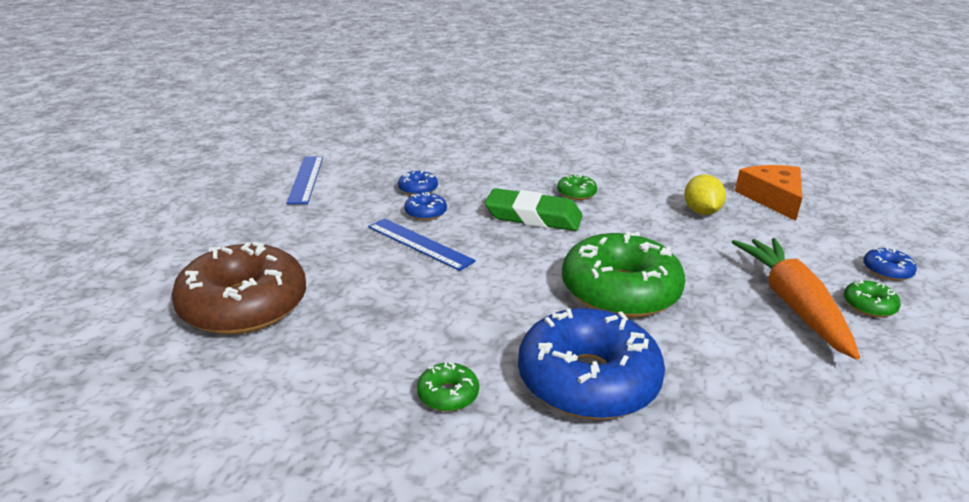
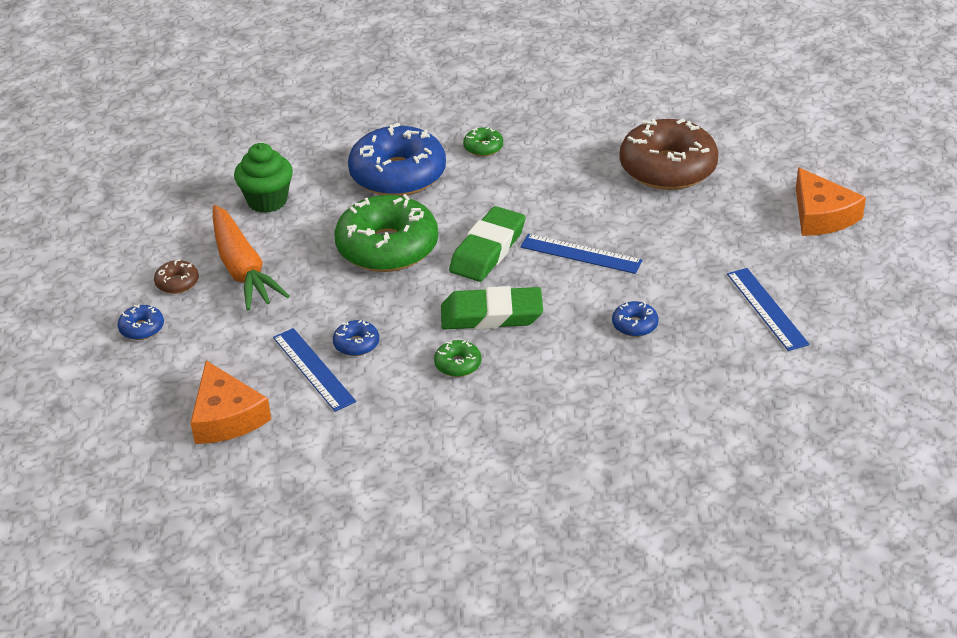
camera: 165 degrees right, 10 degrees up
blue donut [404,192,447,220] -> blue donut moved to [333,320,379,356]
yellow lemon [684,174,726,215] -> blue ruler [273,328,356,412]
green donut [844,280,901,317] -> brown donut [154,259,199,294]
none -> green cupcake [234,143,293,213]
none -> green eraser [449,206,525,282]
none -> orange cheese [796,167,866,236]

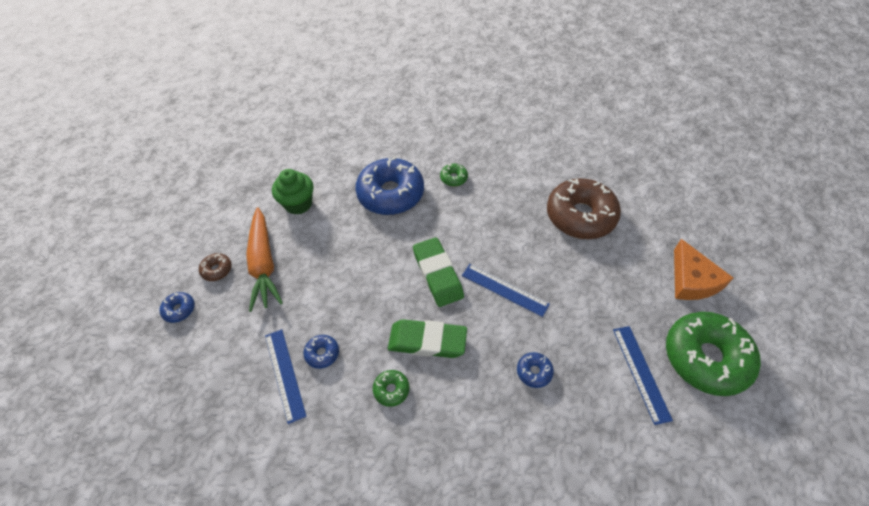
camera: 10 degrees right, 15 degrees up
orange cheese [190,360,271,444] -> none
green donut [334,194,438,272] -> green donut moved to [666,312,761,396]
green eraser [449,206,525,282] -> green eraser turned 60 degrees counterclockwise [413,237,464,307]

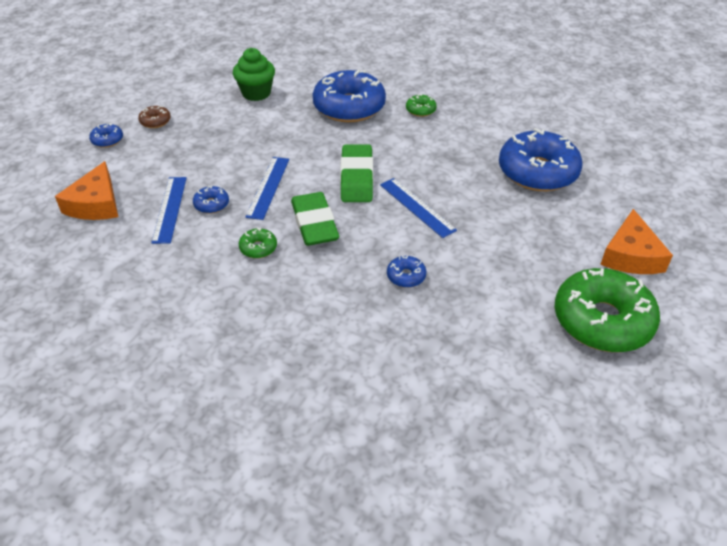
camera: 20 degrees right, 10 degrees down
orange carrot [247,208,283,312] -> none
green eraser [388,319,467,358] -> green eraser turned 45 degrees clockwise [291,192,339,246]
brown donut [547,178,621,239] -> blue donut [499,128,583,191]
blue ruler [613,326,673,425] -> blue ruler moved to [246,157,289,220]
none -> orange cheese [55,161,118,220]

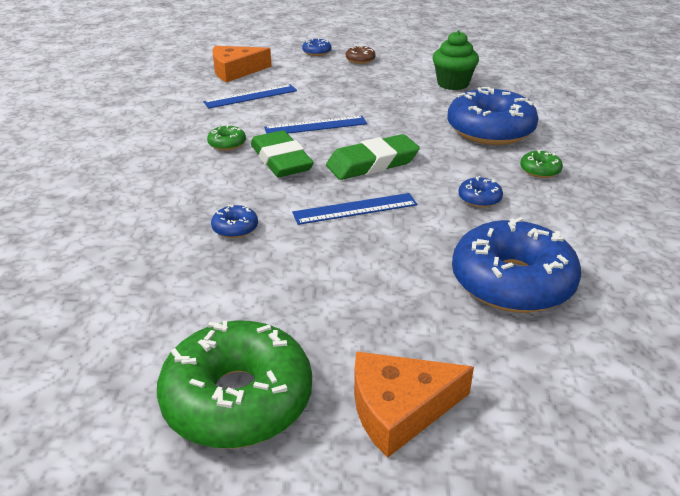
camera: 65 degrees right, 10 degrees down
blue donut [193,186,229,214] -> blue donut moved to [458,176,503,207]
green eraser [291,192,339,246] -> green eraser turned 75 degrees counterclockwise [251,130,314,177]
blue ruler [380,178,457,238] -> blue ruler turned 45 degrees clockwise [292,193,417,225]

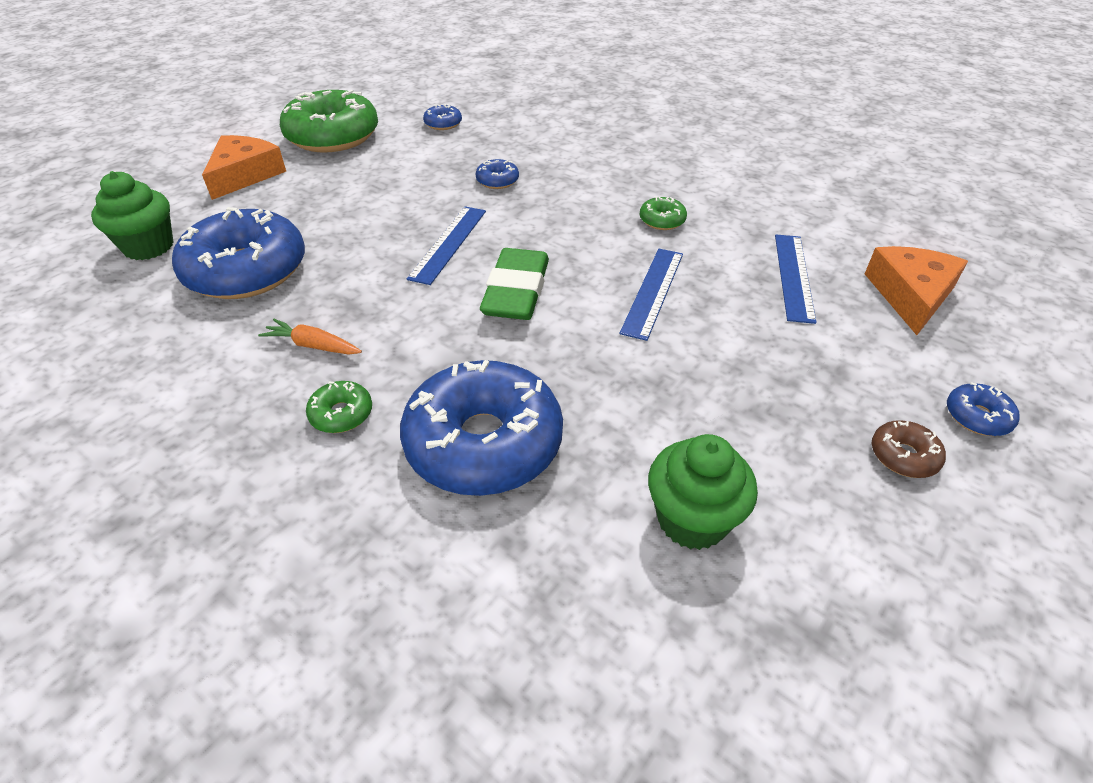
camera: 125 degrees right, 10 degrees up
green eraser [251,130,314,177] -> none
blue donut [458,176,503,207] -> blue donut moved to [423,104,462,130]
none -> green cupcake [91,171,174,260]
none -> orange carrot [258,319,362,354]

